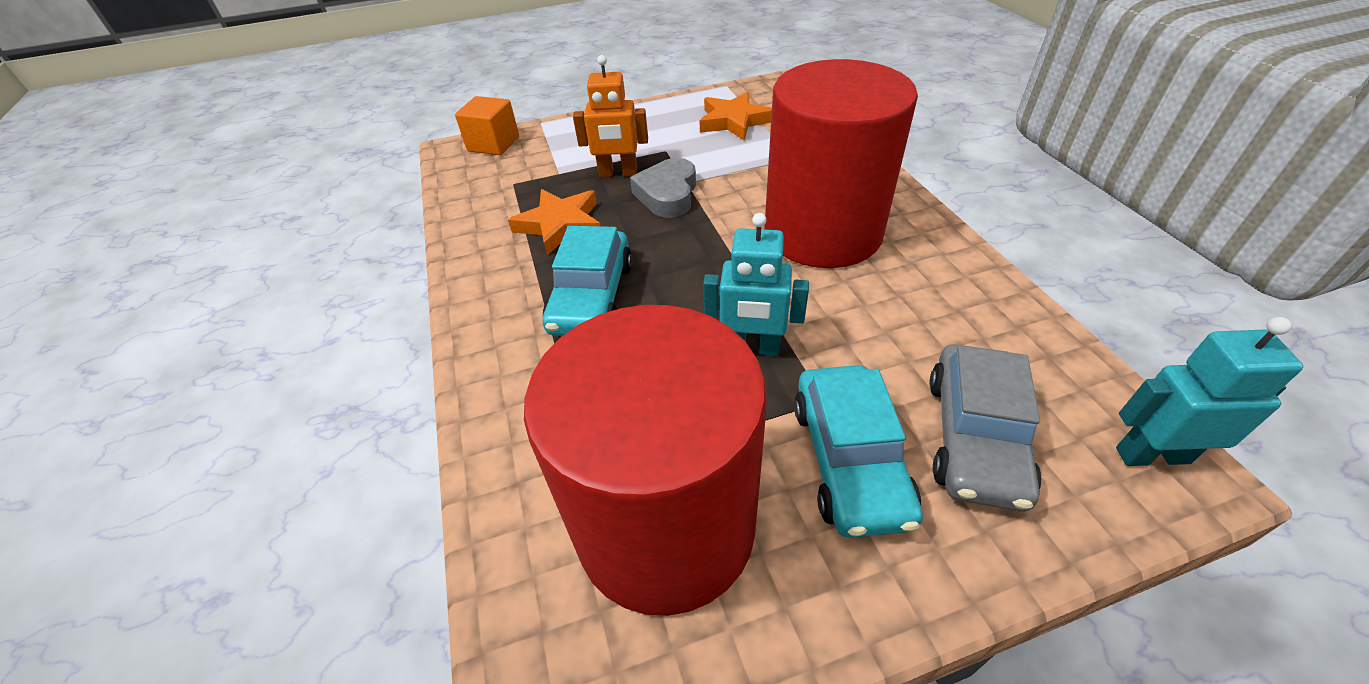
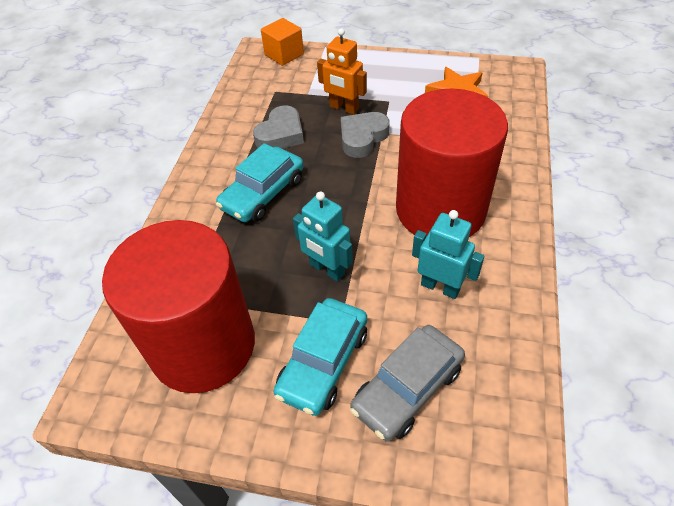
camera: 30 degrees right, 5 degrees up
orange star [508,189,600,256] -> grey heart [253,105,304,149]
turquoise robot [1116,317,1303,466] -> turquoise robot moved to [412,210,484,299]

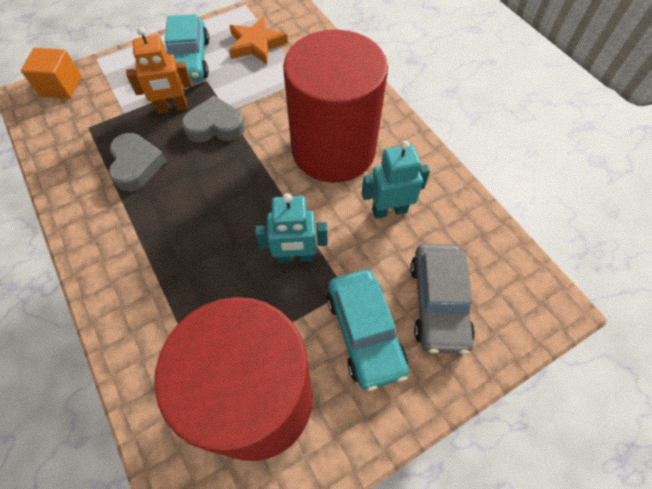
camera: 45 degrees left, 10 degrees up
turquoise car [216,143,304,222] -> turquoise car moved to [165,14,209,81]
grey heart [341,112,390,158] -> grey heart turned 90 degrees clockwise [182,96,245,142]

